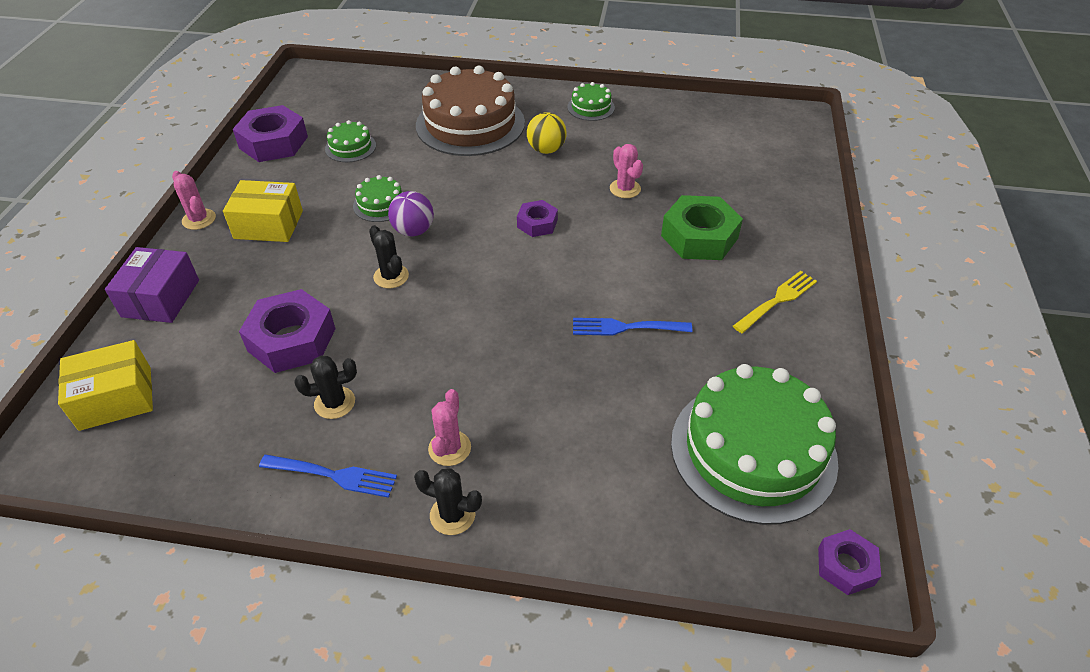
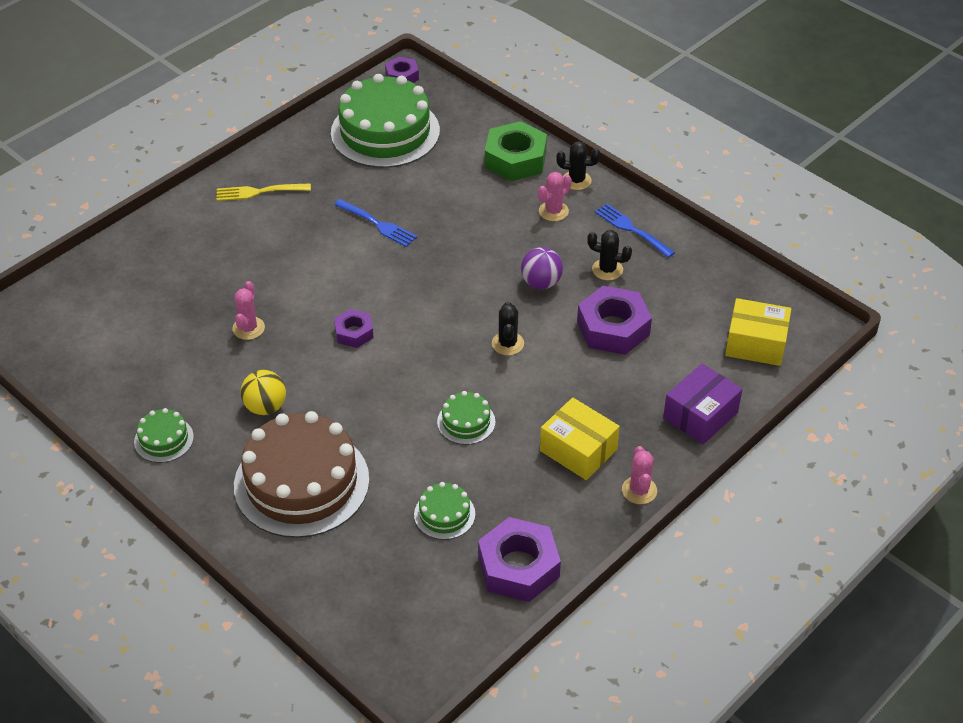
camera: 145 degrees left, 0 degrees up
purple ball [388,191,434,237] -> purple ball moved to [521,247,563,289]
black cactus [414,468,482,535] -> black cactus turned 45 degrees counterclockwise [556,141,600,190]
green nut [661,195,743,260] -> green nut moved to [485,121,547,181]

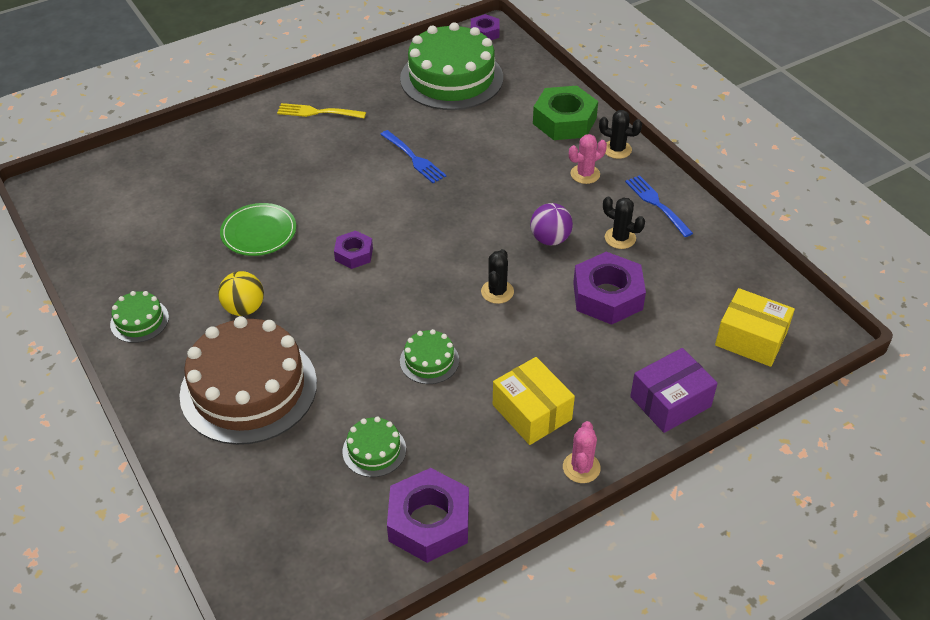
camera: 15 degrees right, 0 degrees up
pink cactus [232,281,265,340] -> green plate [220,203,296,256]

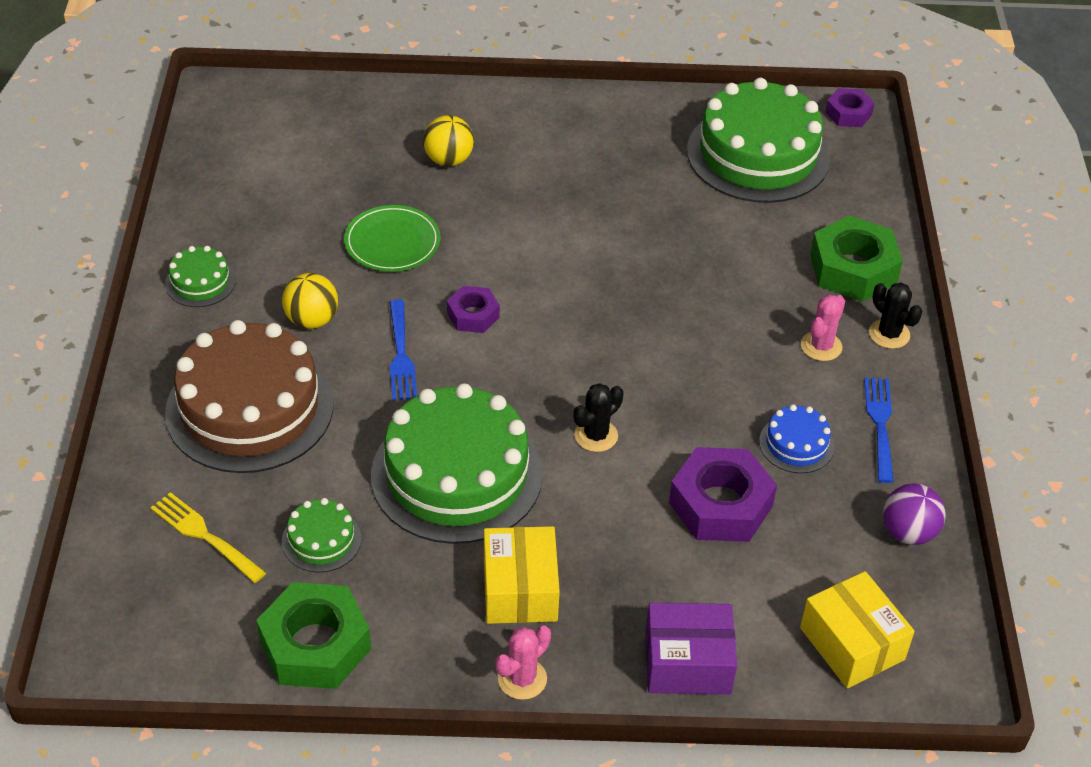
camera: 30 degrees right, 0 degrees up
yellow fork [277,103,366,118] -> yellow fork moved to [150,492,266,583]
blue fork [380,130,446,183] -> blue fork moved to [390,300,417,401]
purple nut [387,468,469,563] -> green nut [256,582,371,689]
green cake [400,329,459,384] -> green cake [371,383,543,544], size x2.24
purple ball [530,203,573,245] -> purple ball moved to [883,484,946,545]
pink cactus [569,134,607,184] -> pink cactus turned 60 degrees counterclockwise [801,295,845,361]
black cactus [603,197,645,249] -> blue cake [759,404,834,473]
none -> yellow ball [423,115,474,166]

